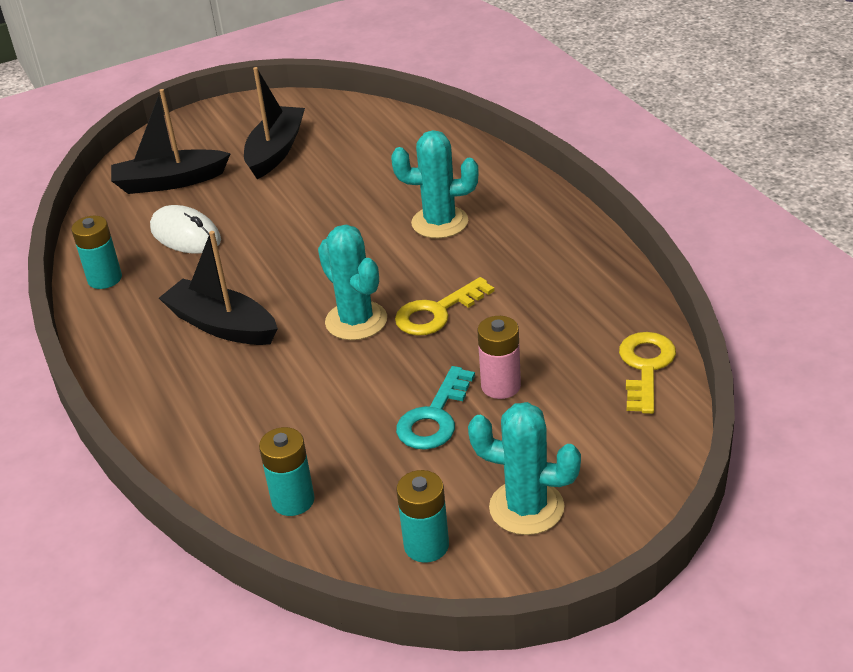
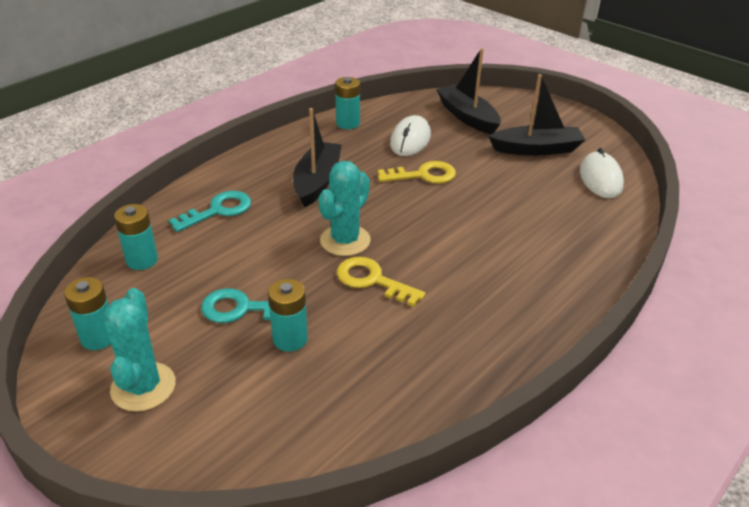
camera: 65 degrees right, 0 degrees up
turquoise cactus [391,130,479,238] -> none
pink battery [477,316,521,399] -> turquoise battery [268,279,308,352]
yellow key [619,332,676,414] -> yellow key moved to [378,161,456,184]
none -> turquoise key [169,191,251,232]
none -> white mouse [580,148,624,198]

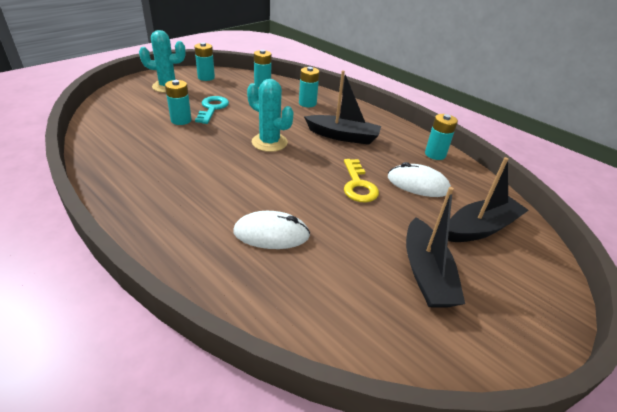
camera: 90 degrees right, 0 degrees up
turquoise key [169,191,251,232] -> turquoise battery [299,67,319,107]
yellow key [337,257,426,307] -> none
white mouse [580,148,624,198] -> white mouse moved to [233,211,310,249]

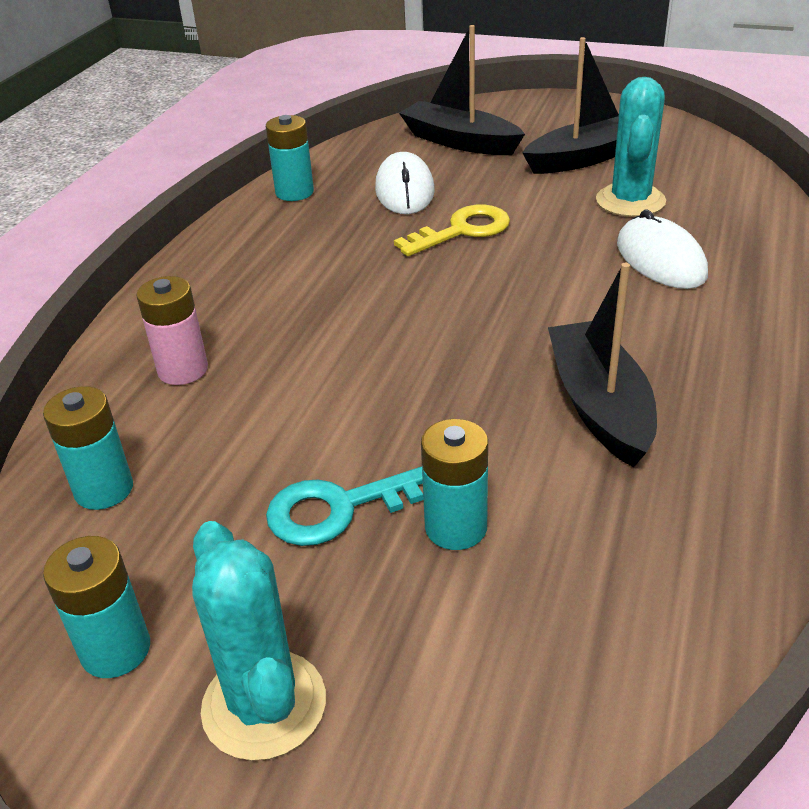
camera: 110 degrees left, 0 degrees up
turquoise cactus [247,79,293,152] -> turquoise cactus moved to [596,77,666,217]
turquoise battery [299,67,319,107] -> pink battery [136,276,208,385]
black boat [304,70,381,145] -> black boat moved to [548,263,657,468]

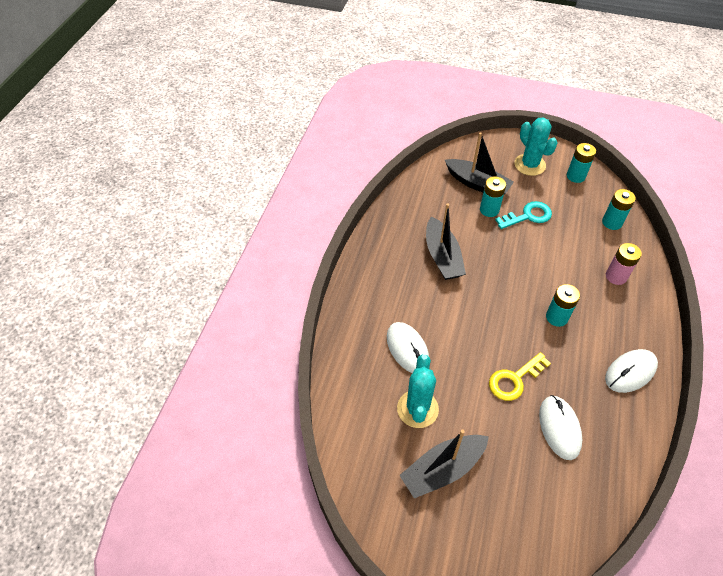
camera: 175 degrees right, 15 degrees up
turquoise battery [266,115,314,201] -> turquoise battery moved to [546,284,580,327]
black boat [399,25,525,155] -> black boat moved to [445,132,514,194]
none -> white mouse [605,349,658,393]

